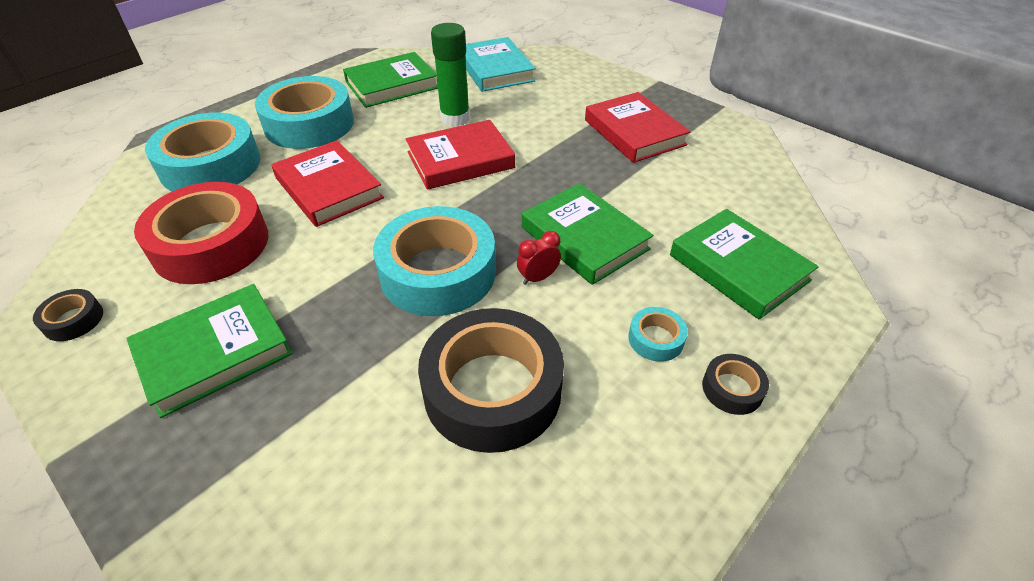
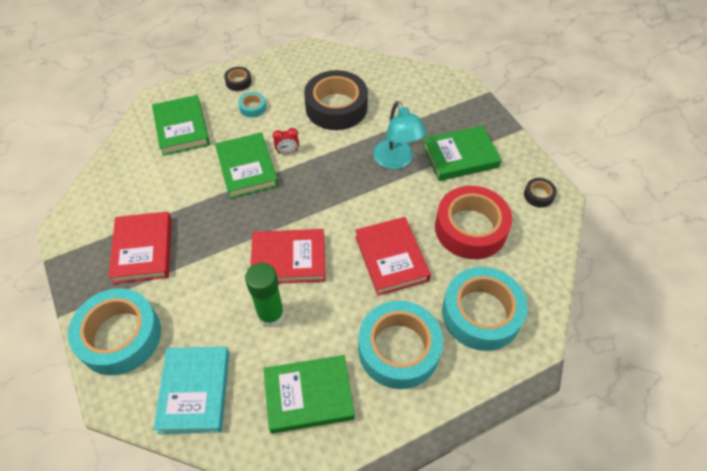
camera: 160 degrees left, 10 degrees up
turquoise tape [373,206,496,316] -> turquoise tape moved to [68,288,161,375]
none -> turquoise lamp [373,101,427,169]

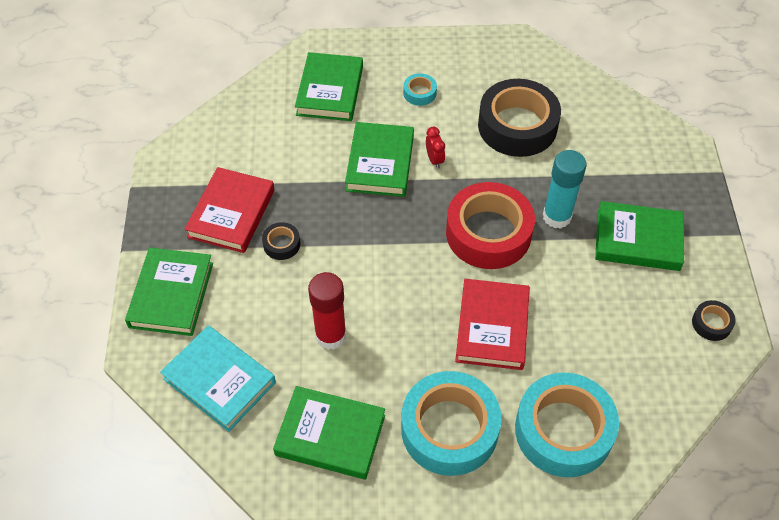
camera: 25 degrees right, 0 degrees up
turquoise tape [68,288,161,375] -> green book [125,248,213,336]
turquoise book [153,347,229,434] -> turquoise book turned 75 degrees counterclockwise [160,325,276,432]
black tape [224,67,252,91] -> black tape moved to [262,222,300,260]
green glue stick [245,263,284,328] -> red glue stick [308,272,346,350]
red book [251,229,325,284] -> none
red clock [273,128,299,154] -> red clock turned 120 degrees counterclockwise [426,127,445,169]
turquoise lamp [373,101,427,169] -> turquoise glue stick [543,150,587,229]
red tape [435,186,512,259] -> red tape moved to [446,182,535,269]

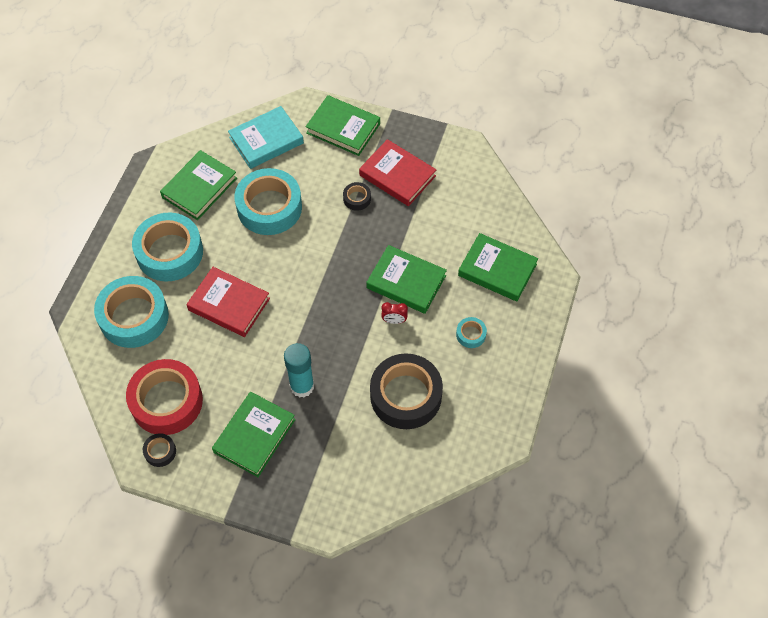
camera: 110 degrees right, 5 degrees up
red glue stick [308,272,346,350] -> turquoise tape [235,168,302,235]
red tape [446,182,535,269] -> red tape moved to [126,359,203,435]

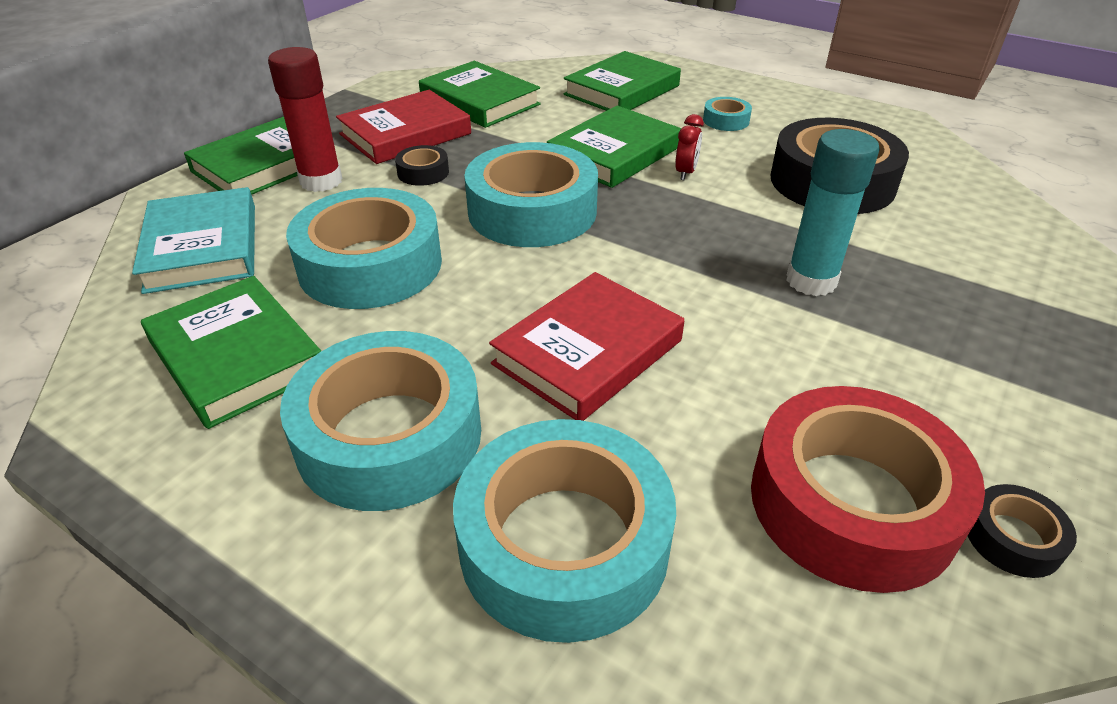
camera: 75 degrees left, 20 degrees down
green book [212,392,295,477] -> green book moved to [419,61,541,128]
none -> red glue stick [268,47,342,192]
none -> turquoise tape [464,142,598,247]

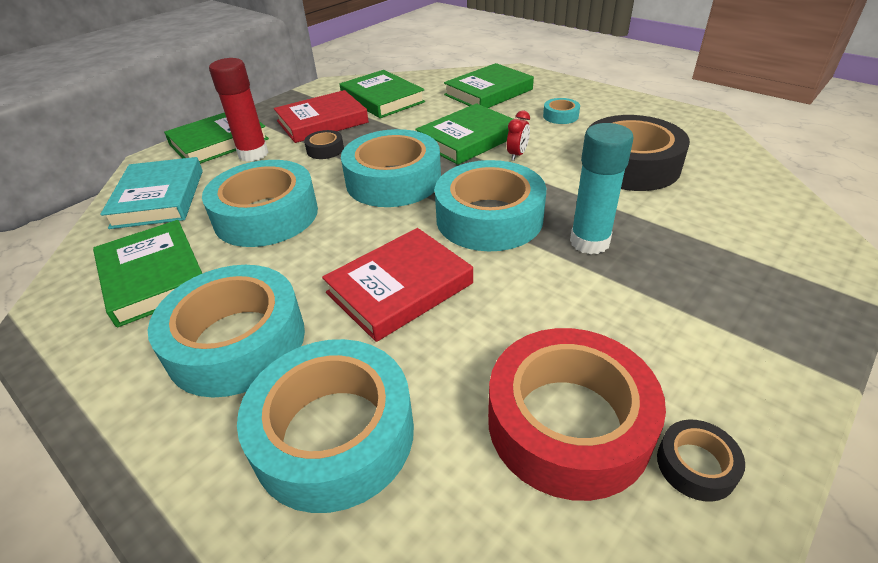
camera: 10 degrees right, 0 degrees up
none -> turquoise tape [435,160,546,251]

